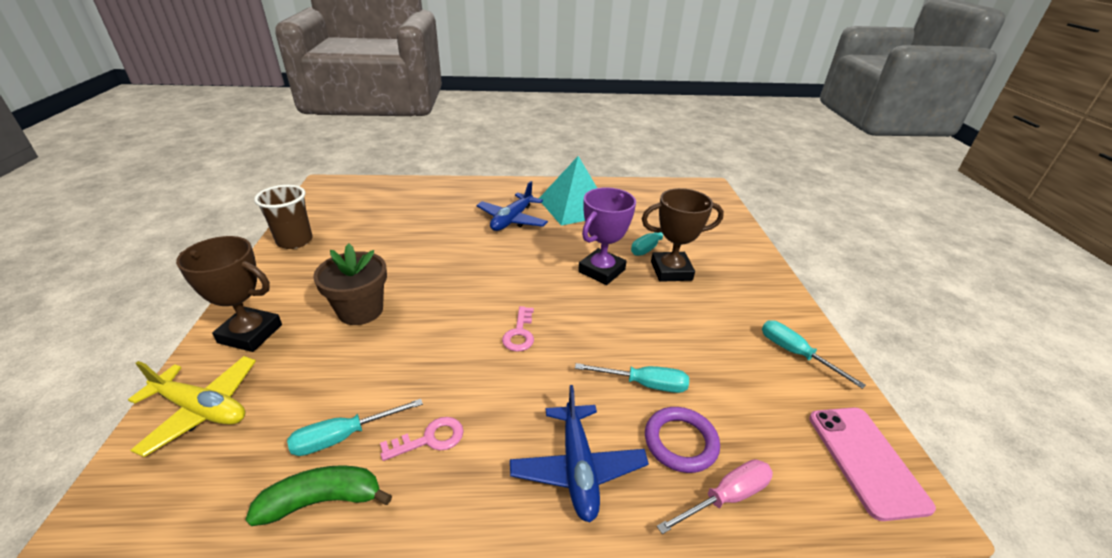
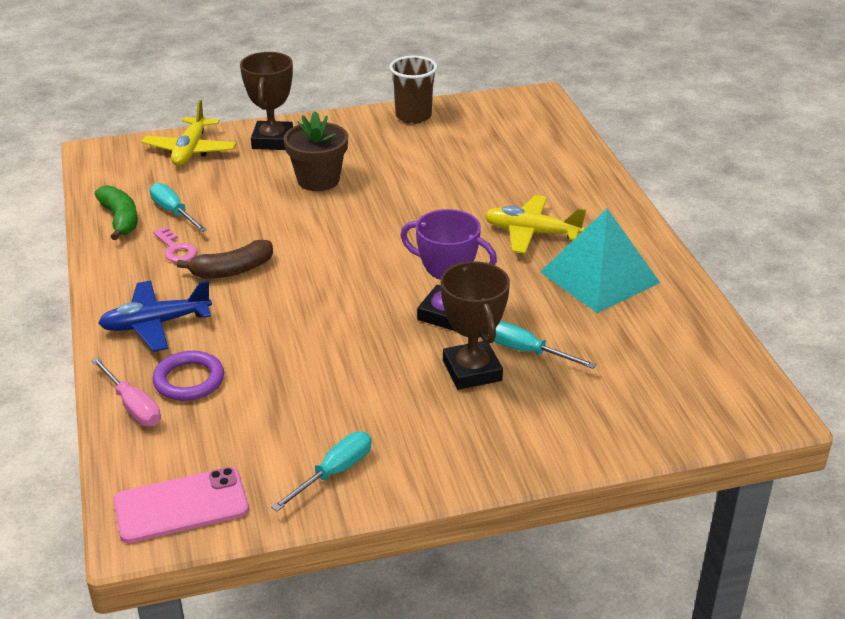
camera: 80 degrees right, 0 degrees up
blue plane [476,181,548,231] -> yellow plane [485,195,586,254]
pink key [502,306,534,352] -> none
turquoise screwdriver [575,363,689,393] -> none
none -> brown banana [177,240,273,278]

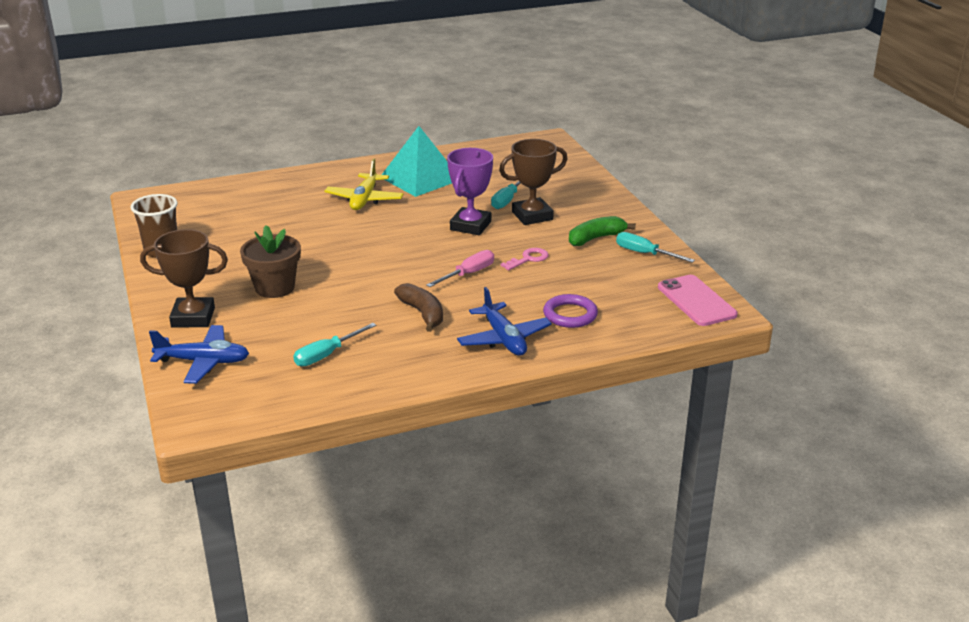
camera: 95 degrees left, 5 degrees down
pink screwdriver [91,357,161,426] -> pink screwdriver moved to [426,250,494,287]
green banana [95,185,138,240] -> green banana moved to [569,216,636,246]
yellow plane [142,100,237,166] -> blue plane [149,325,249,384]
pink key [153,227,197,262] -> pink key moved to [500,248,549,271]

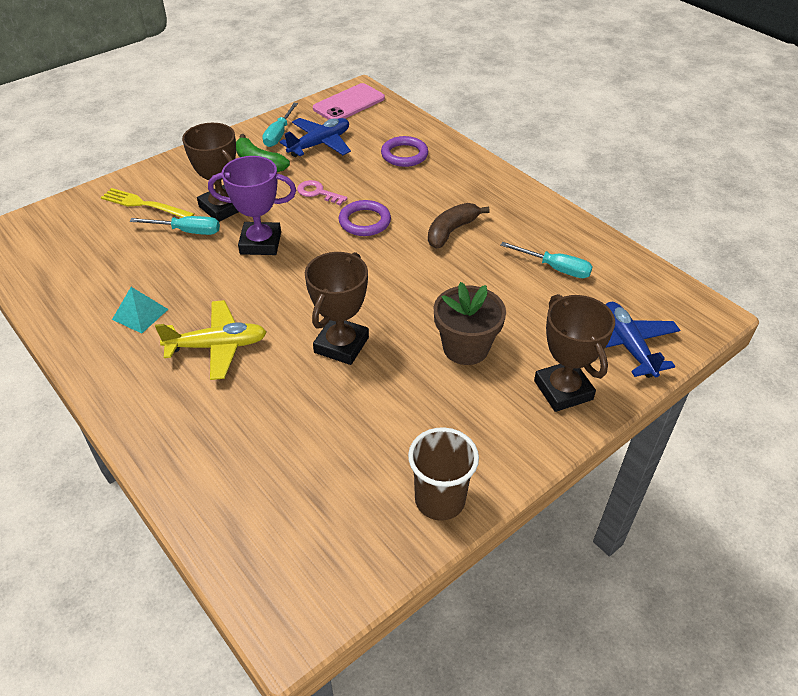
camera: 110 degrees left, 15 degrees up
turquoise pyramid [382,126,452,197] -> turquoise pyramid [112,287,168,333], size x0.49
pink screwdriver [426,250,494,287] -> purple ring [339,200,391,236]
blue plane [457,287,552,356] -> blue plane moved to [280,118,351,157]
none -> yellow fork [101,188,195,218]
none -> brown trophy [305,252,369,365]

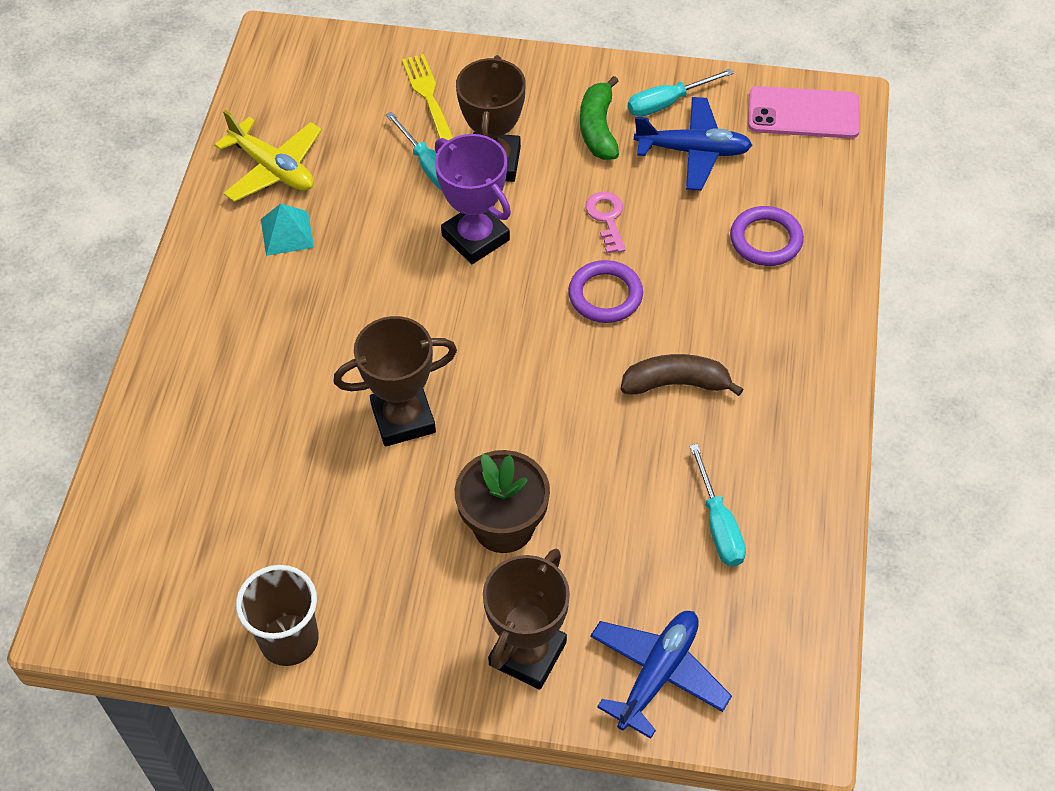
camera: 50 degrees right, 10 degrees up
yellow plane [155,300,267,380] -> yellow plane moved to [214,110,322,202]

